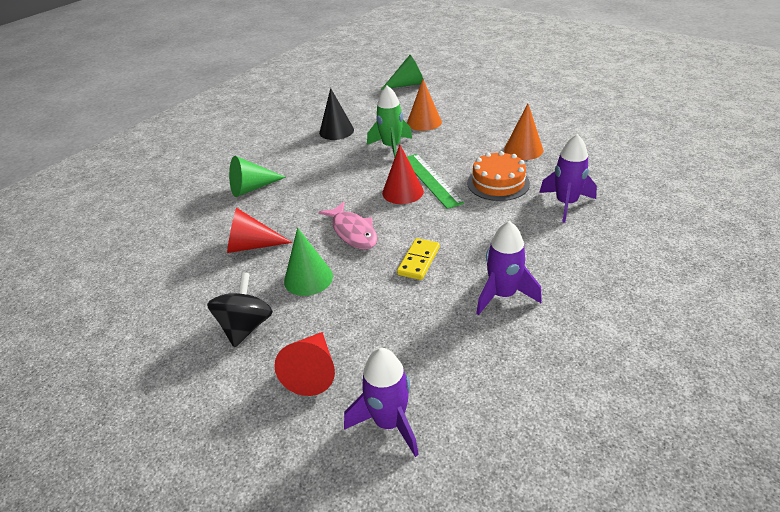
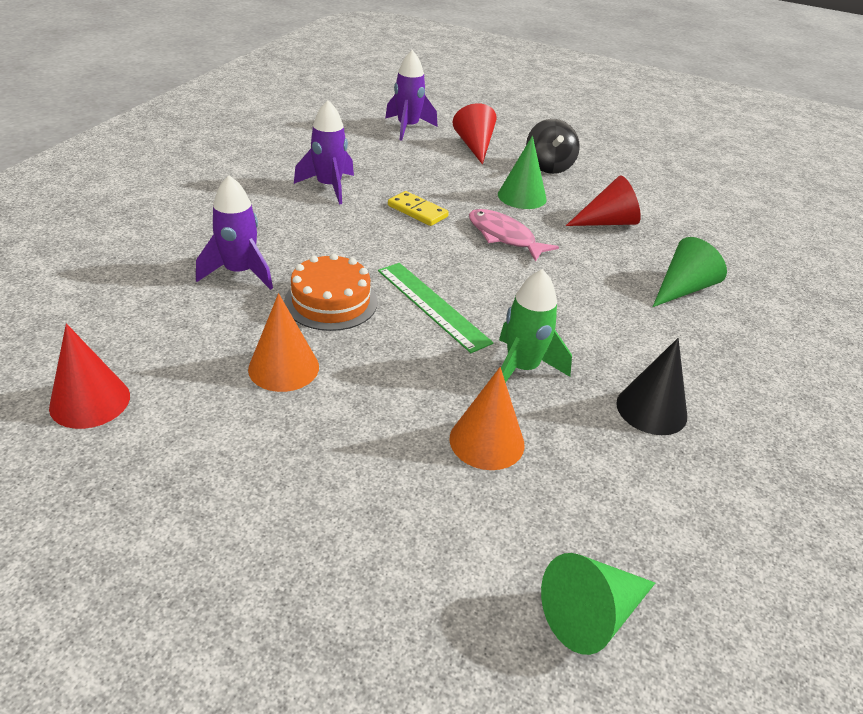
camera: 160 degrees right, 0 degrees up
red cone [382,145,424,204] -> red cone moved to [49,324,130,429]
yellow domino [397,238,440,280] -> yellow domino turned 60 degrees counterclockwise [388,191,449,226]

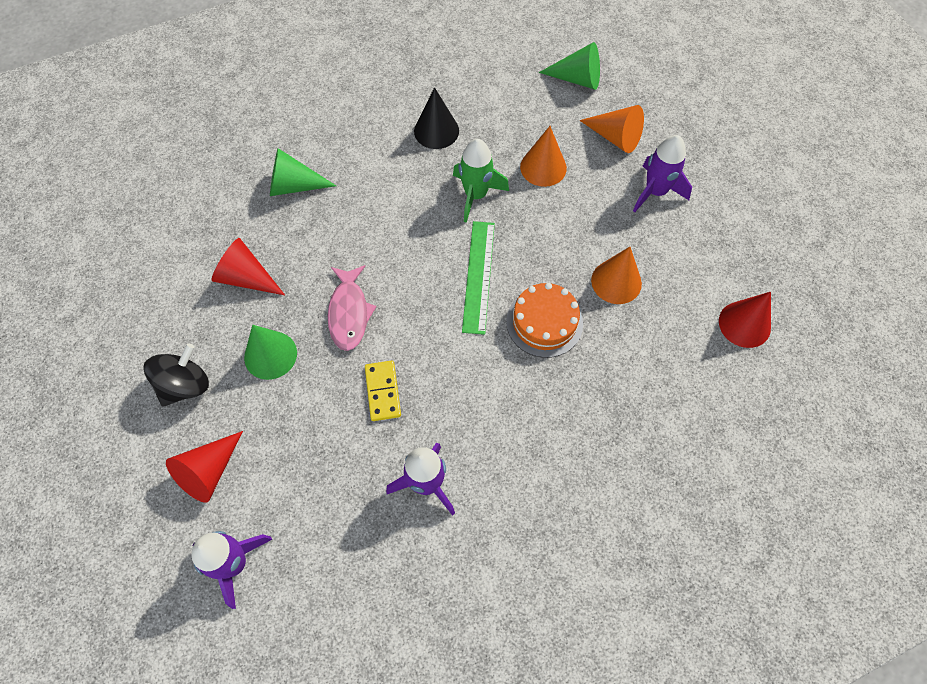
camera: 135 degrees left, 25 degrees up
purple rocket [196,175,273,290] -> purple rocket moved to [633,135,692,212]
none -> orange cone [579,105,644,153]

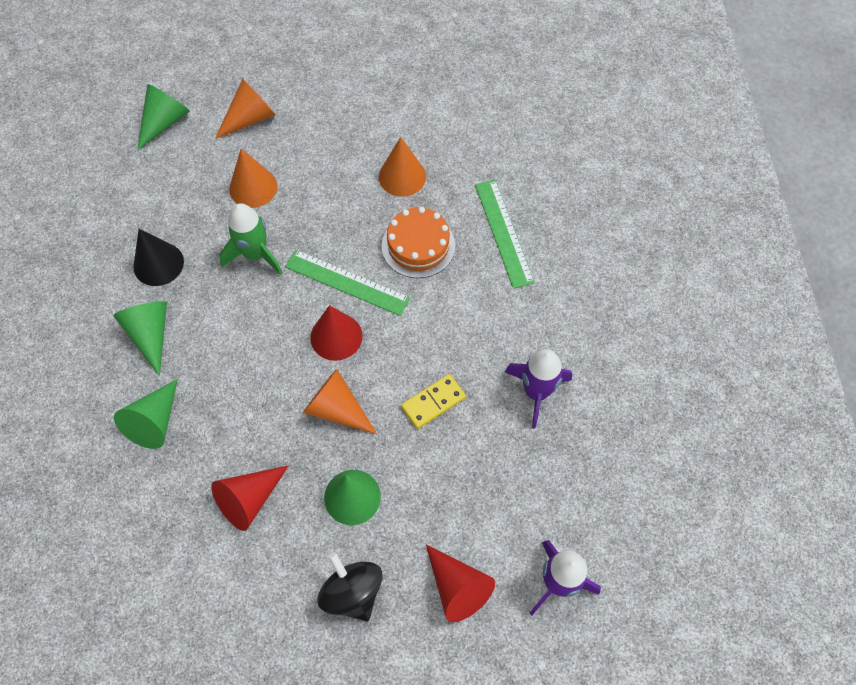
camera: 70 degrees left, 0 degrees up
pink fish [328,265,376,351] -> orange cone [303,369,377,434]
yellow domino [365,360,401,421] -> yellow domino turned 45 degrees counterclockwise [401,374,466,429]
purple rocket [633,135,692,212] -> none
red cone [719,292,771,348] -> red cone moved to [310,305,363,361]
none -> green cone [113,301,167,376]
none -> green ruler [475,180,535,289]

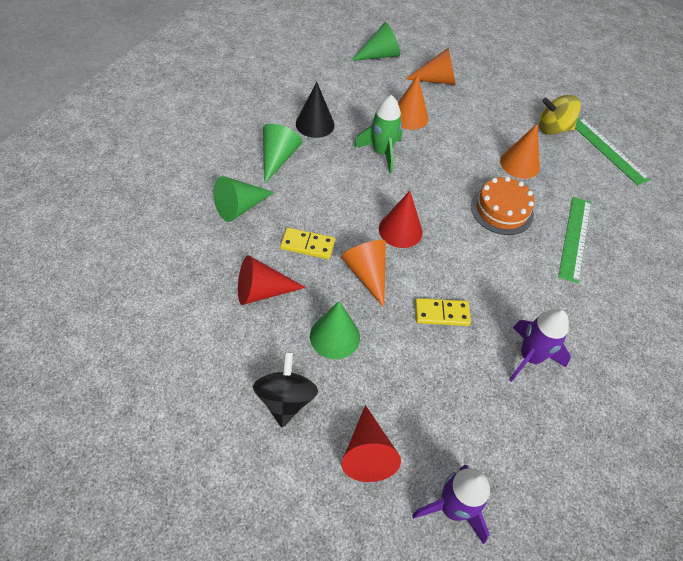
camera: 30 degrees right, 10 degrees down
green ruler [285,250,410,316] -> green ruler moved to [575,117,650,185]
none -> yellow domino [280,227,335,259]
none -> yellow spinning top [539,95,581,135]

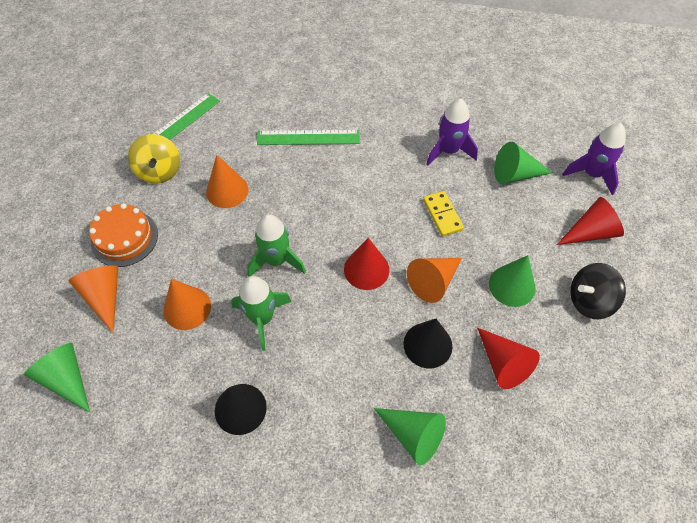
camera: 105 degrees left, 5 degrees up
green cone [263,124,302,183] -> green cone moved to [494,142,552,184]
yellow domino [280,227,335,259] -> black cone [403,319,452,368]
orange cake [471,176,535,235] -> orange cake moved to [89,203,158,267]
none -> green rocket [247,214,306,277]

